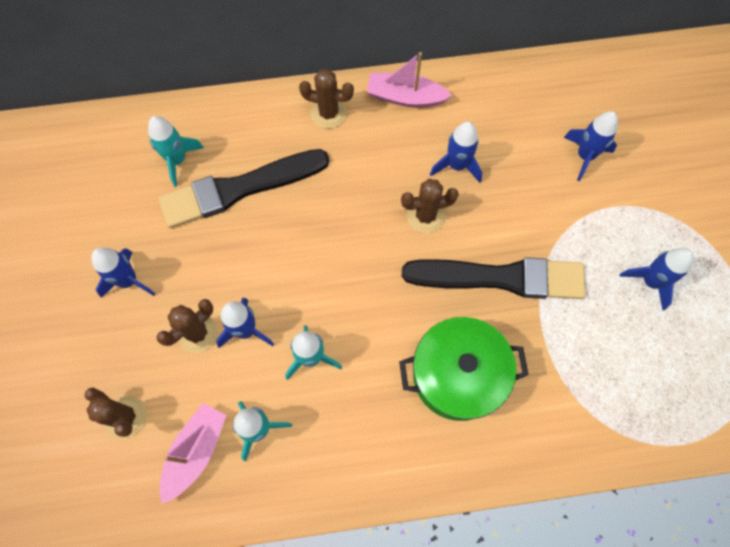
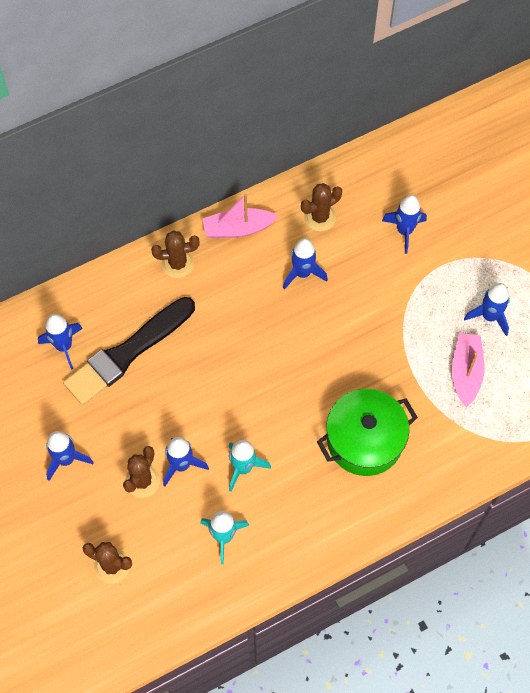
camera: 20 degrees left, 5 degrees down
turquoise rocket [148,116,204,187] -> blue rocket [38,314,83,370]
pink boat [159,403,227,504] -> pink boat moved to [452,333,484,407]
brown cactus [401,179,459,233] -> brown cactus moved to [301,183,342,231]
black brush [402,257,585,299] -> none

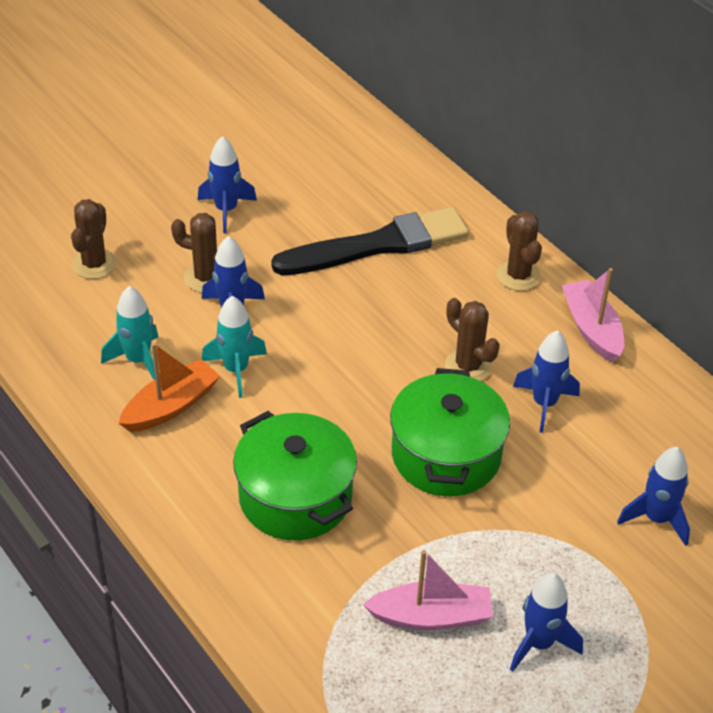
camera: 80 degrees right, 20 degrees down
blue rocket [38,314,83,370] -> none
black brush [63,297,195,405] -> black brush turned 120 degrees clockwise [271,207,469,275]
brown cactus [301,183,342,231] -> brown cactus moved to [445,298,500,381]
none -> orange boat [118,343,220,432]
none -> green pot [390,368,510,496]

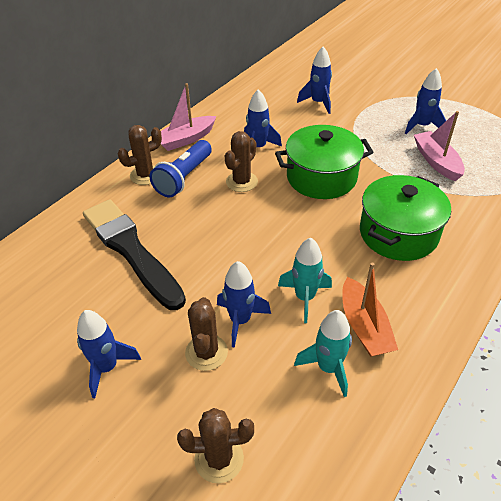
camera: 105 degrees left, 0 degrees up
orange boat [118,343,220,432] -> orange boat turned 135 degrees counterclockwise [342,263,398,357]
none -> blue flashlight [150,140,212,197]

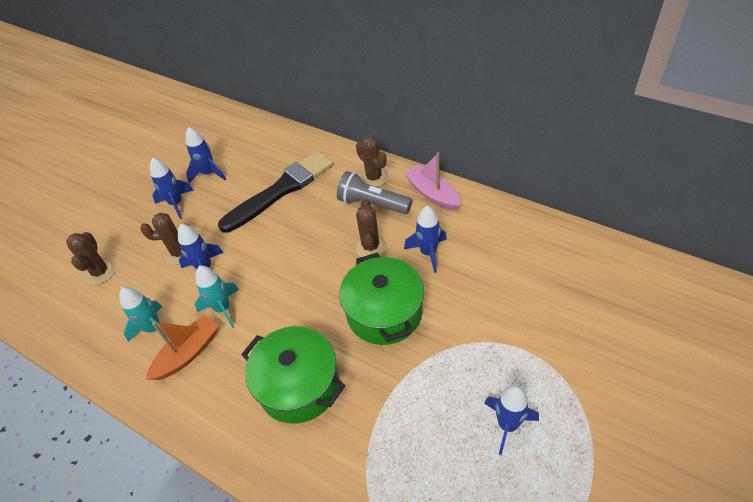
camera: 90 degrees right, 5 degrees up
blue flashlight [150,140,212,197] -> grey flashlight [337,171,412,214]
brown cactus [225,131,258,192] -> brown cactus turned 60 degrees clockwise [355,199,386,257]
blue rocket [297,46,332,114] -> blue rocket moved to [186,127,226,183]
orange boat [342,263,398,357] -> orange boat turned 150 degrees clockwise [146,315,219,380]
pink boat [414,111,465,181] -> none

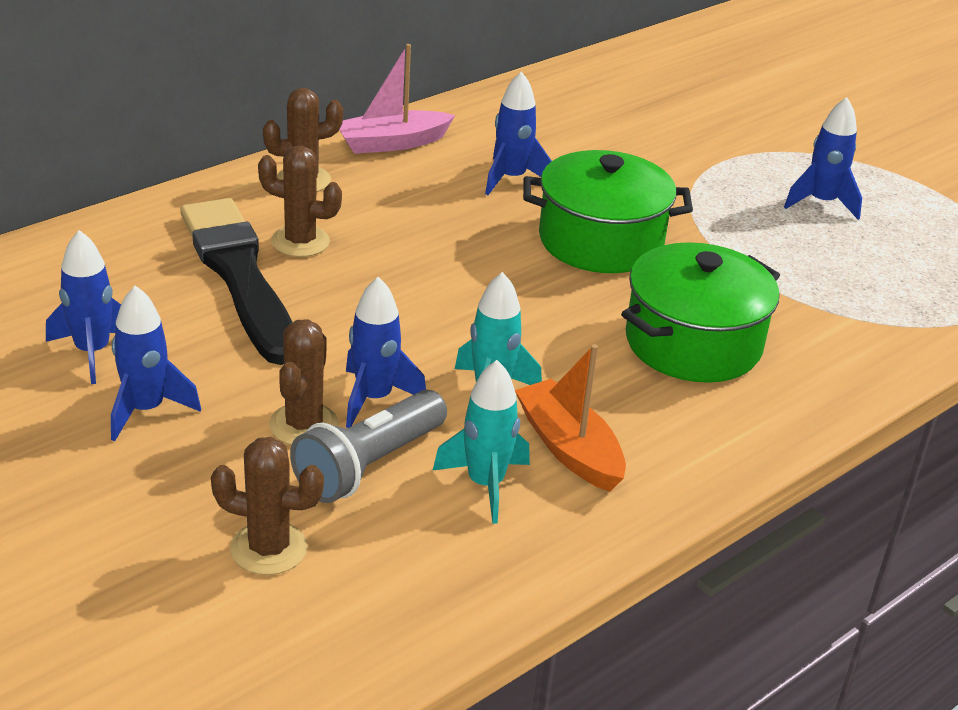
camera: 80 degrees left, 15 degrees down
grey flashlight [337,171,412,214] -> grey flashlight moved to [290,389,447,503]
brown cactus [355,199,386,257] -> brown cactus moved to [258,146,342,257]

